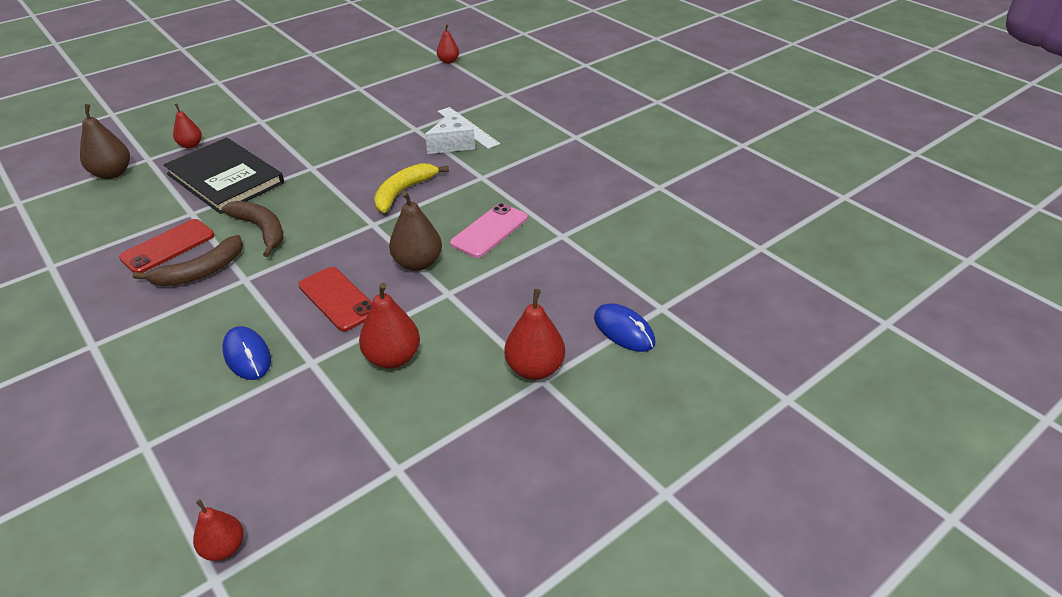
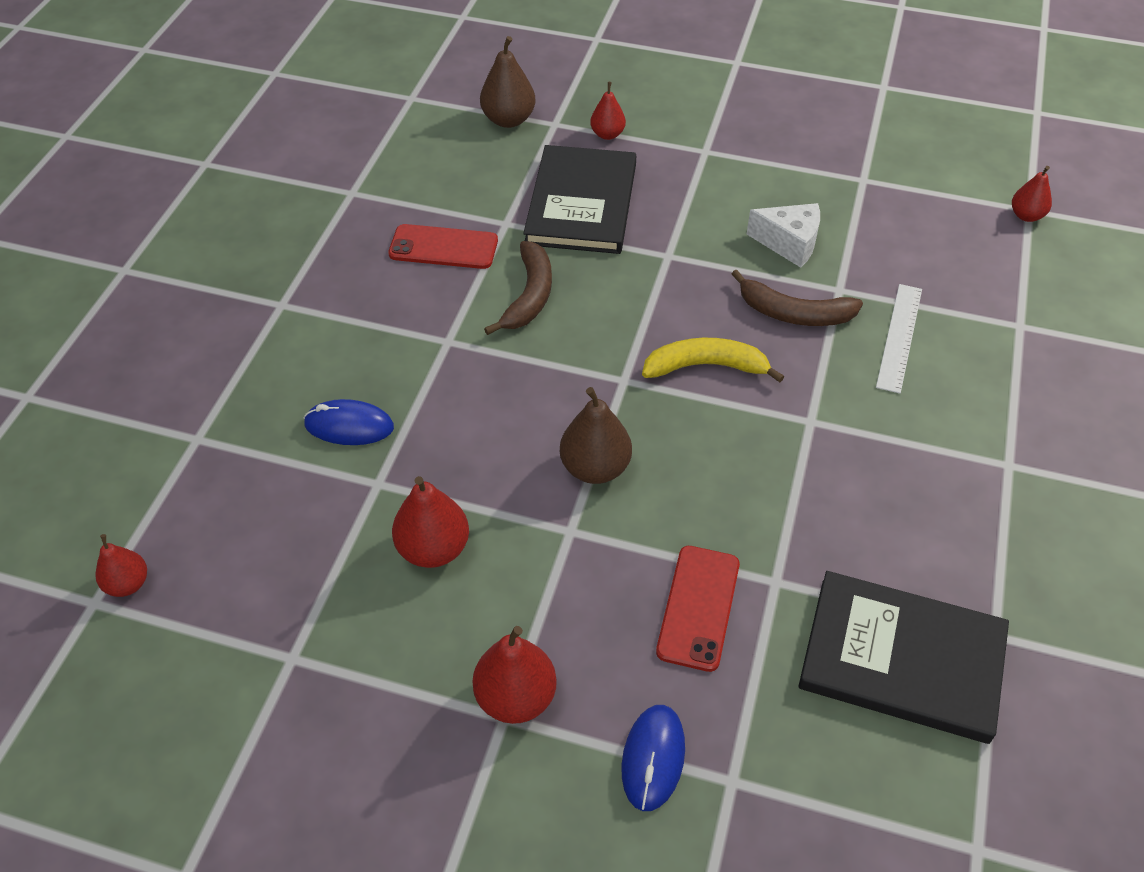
camera: 55 degrees right, 10 degrees up
brown banana [133,235,243,286] -> brown banana moved to [732,269,863,326]
blue mouse [222,326,271,380] -> blue mouse turned 75 degrees clockwise [303,399,394,445]
red phone [298,267,372,331] -> red phone moved to [656,546,740,672]
white cheese [425,112,475,154] -> white cheese moved to [747,203,820,268]
pink phone [450,203,528,258] -> none
none -> black book [798,571,1009,744]

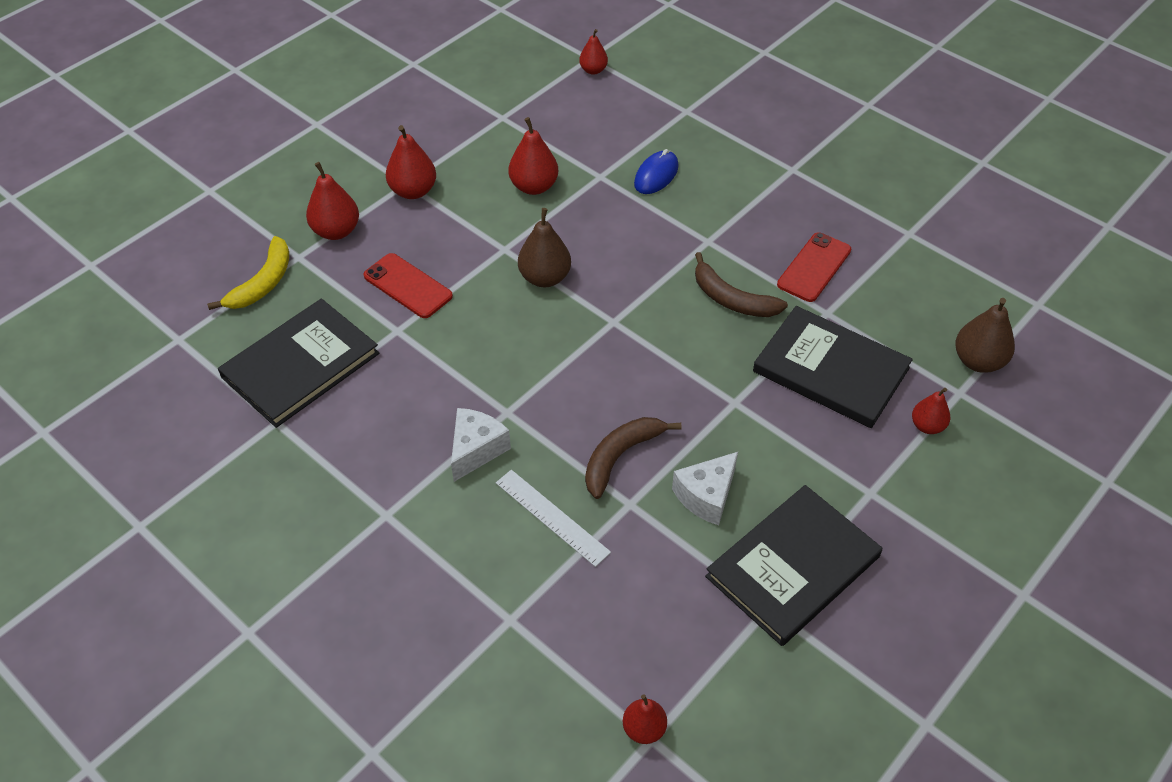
camera: 115 degrees right, 0 degrees up
blue mouse [621,705,685,811] -> red pear [306,162,359,240]
yellow banana [642,338,784,383] -> yellow banana moved to [207,236,289,310]
none -> white cheese [451,408,511,482]
none -> black book [705,485,882,646]

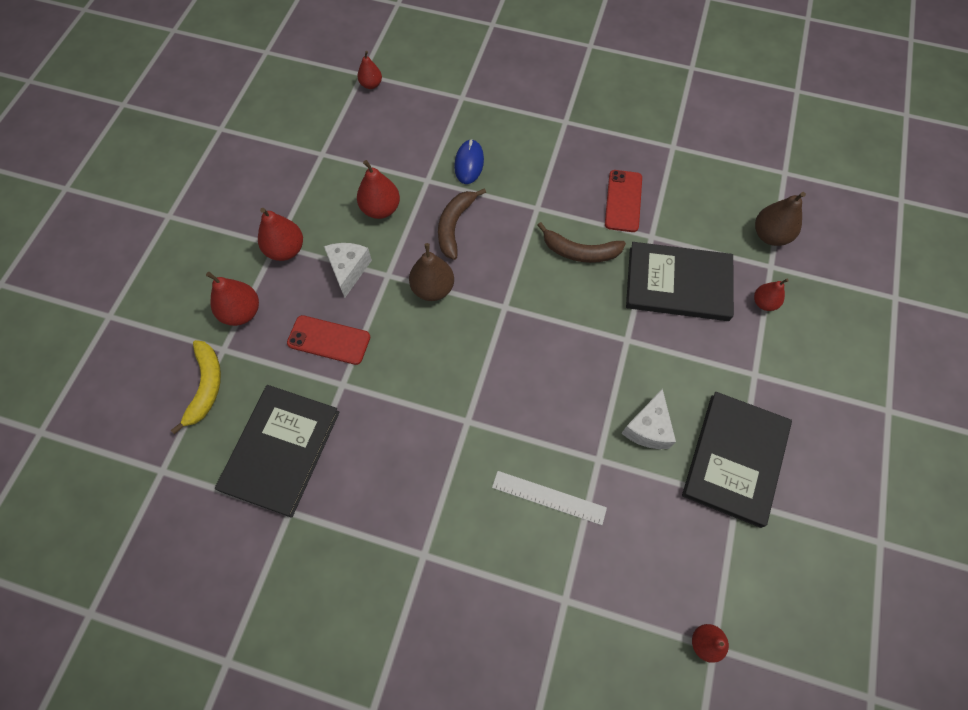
camera: 25 degrees left, 15 degrees up
white cheese [451,408,511,482] -> white cheese moved to [324,243,372,298]
brown banana [585,417,682,499] -> brown banana moved to [438,188,486,260]

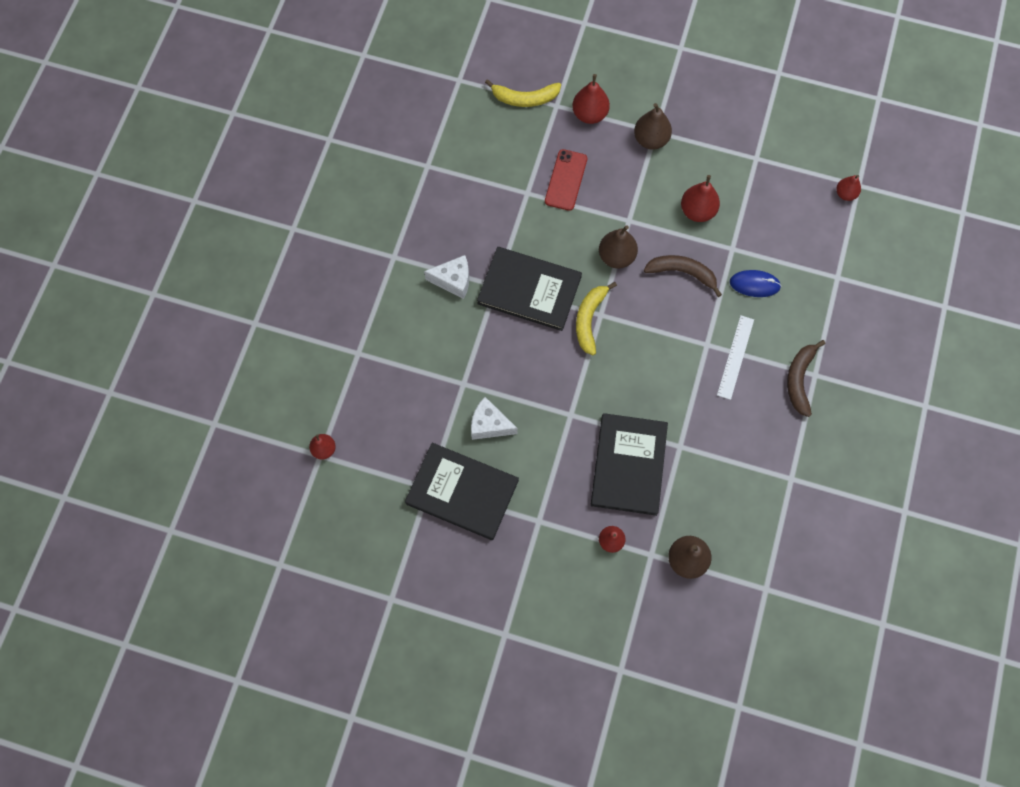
camera: 90 degrees right, 5 degrees up
black book [215,385,340,518] -> black book moved to [477,247,582,331]
red pear [258,208,303,261] -> brown pear [634,103,672,149]
white cheese [324,243,372,298] -> white cheese moved to [424,255,469,299]
white ruler [492,471,607,525] -> white ruler moved to [717,315,754,400]
brown banana [537,222,626,263] -> brown banana moved to [787,340,826,417]
red phone [605,170,642,232] -> none
none -> yellow banana [576,282,617,355]

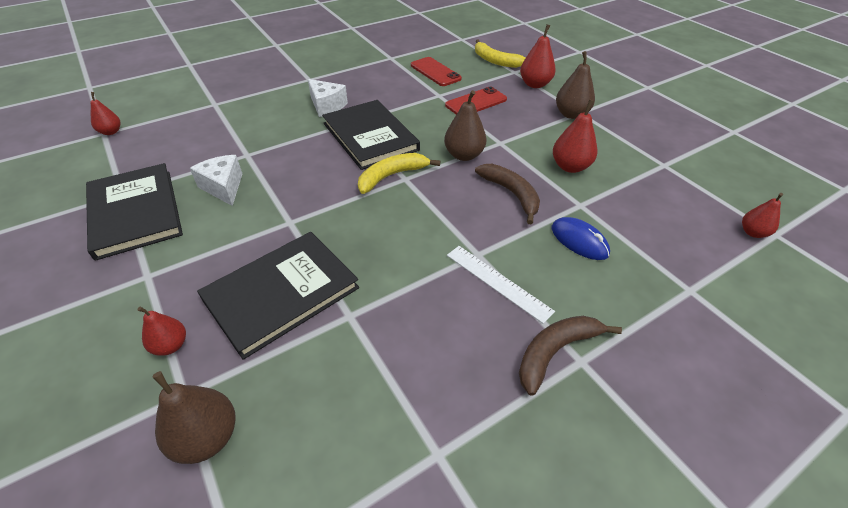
camera: 40 degrees right, 25 degrees down
white ruler [717,315,754,400] -> white ruler turned 75 degrees clockwise [447,246,555,324]
none -> red phone [411,57,462,86]

